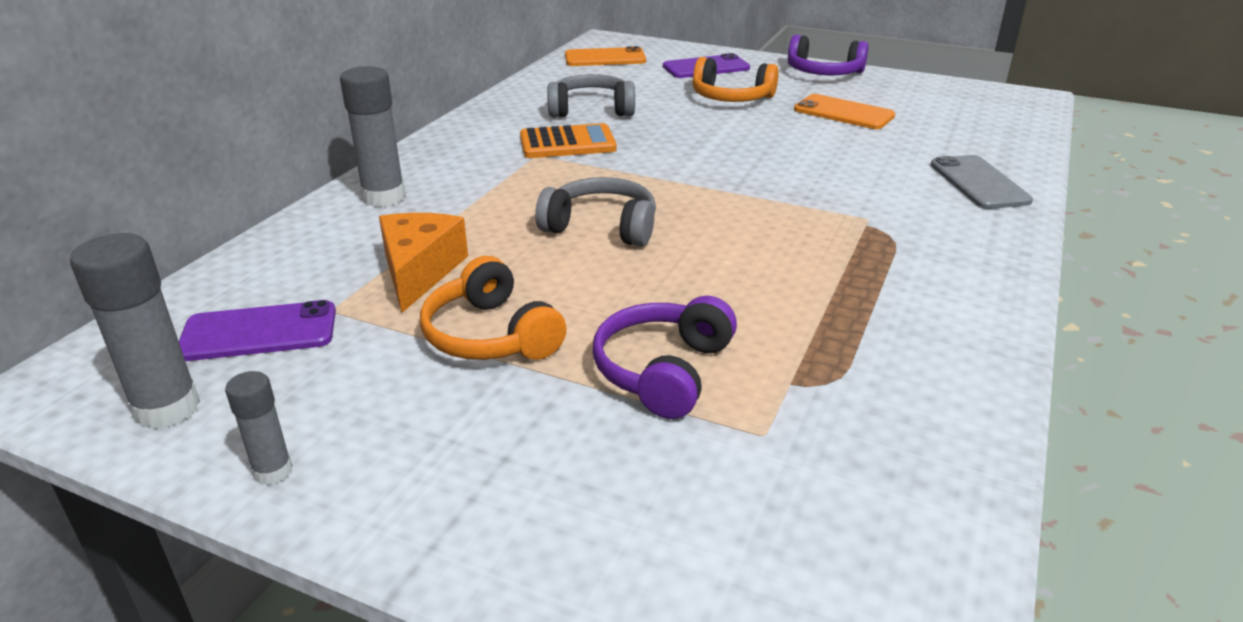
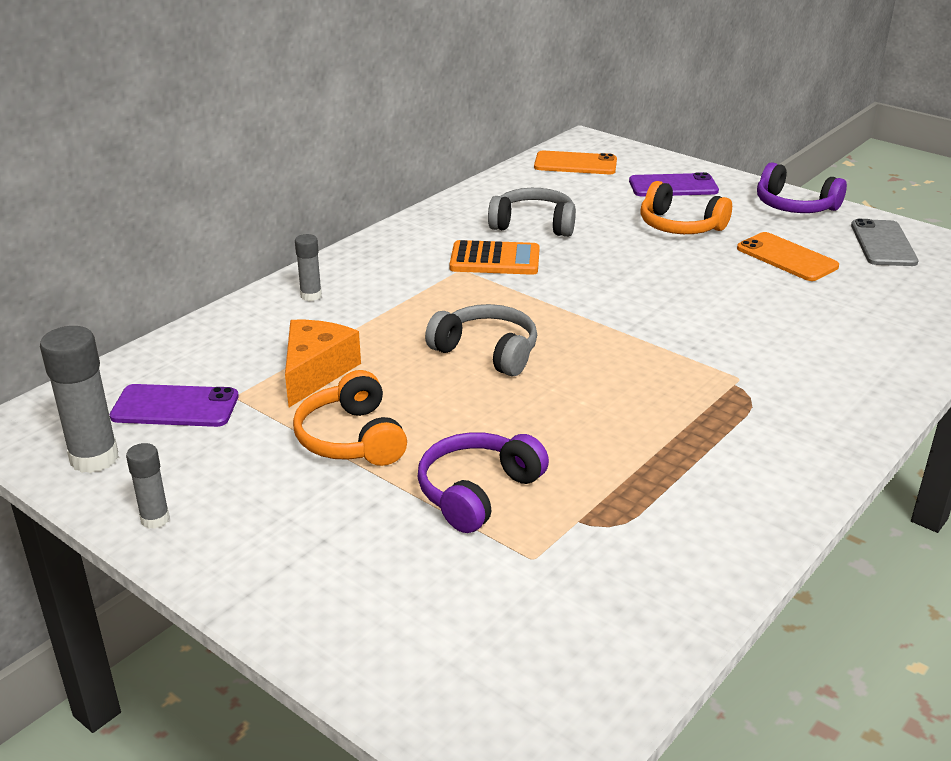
camera: 15 degrees right, 0 degrees up
grey glue stick [340,66,406,207] -> grey glue stick [295,234,322,301], size x0.56
grey phone [931,155,1033,209] -> grey phone moved to [851,219,919,266]

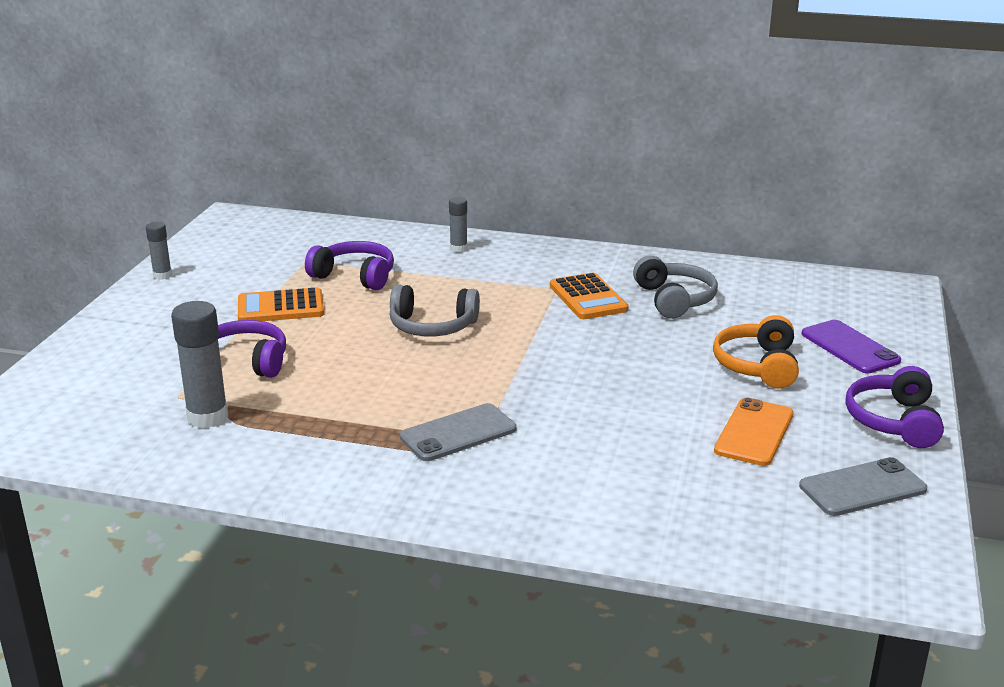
camera: 65 degrees right, 5 degrees down
grey glue stick [40,326,119,473] -> grey glue stick moved to [171,301,228,428]
purple phone [110,384,239,427] -> none
orange cheese [285,320,361,407] -> purple headphones [305,241,394,290]
orange headphones [293,370,407,466] -> orange calculator [238,288,324,321]
grey headphones [425,304,537,377] -> grey headphones turned 90 degrees clockwise [390,284,480,336]
orange phone [534,151,617,174] -> none
none -> grey phone [400,403,517,461]

